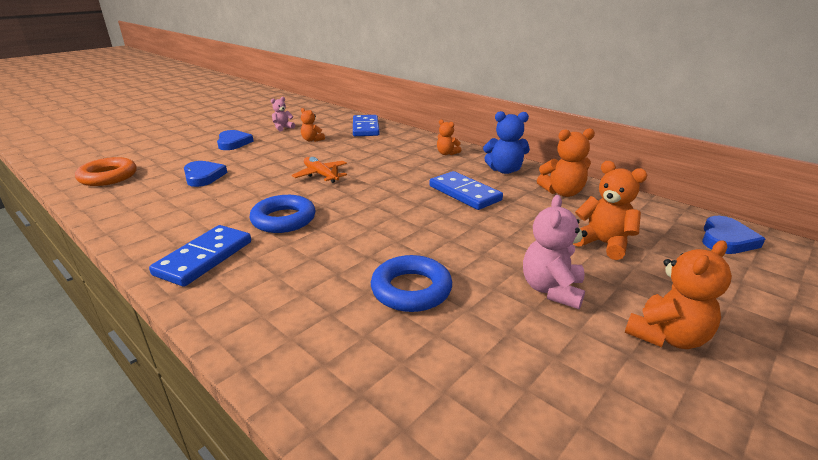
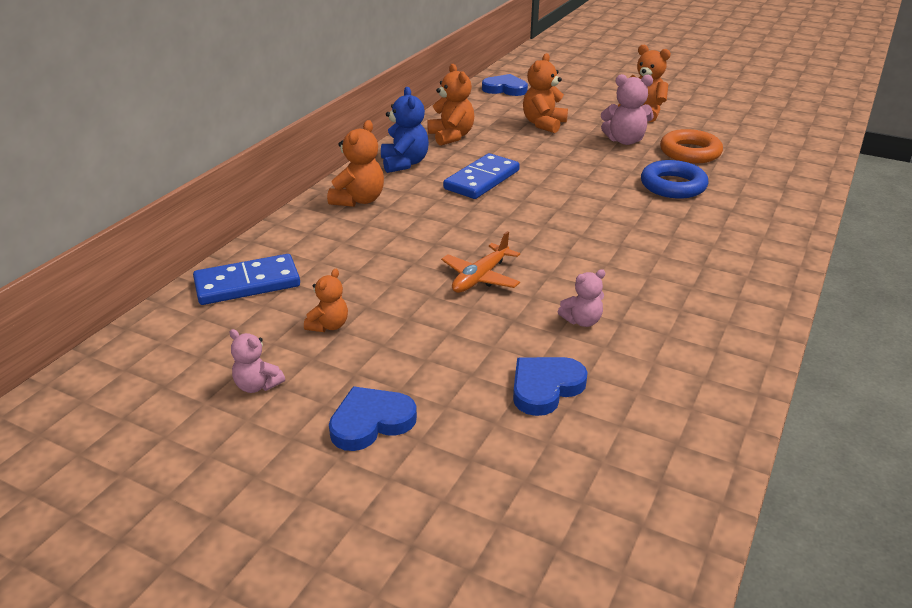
camera: 105 degrees left, 5 degrees up
orange ring [75,157,137,186] -> orange ring moved to [660,129,723,163]
blue domino [149,225,251,287] -> none
blue ring [250,195,316,233] -> none
orange teddy bear [437,119,461,155] -> orange teddy bear [327,120,384,207], size x1.63
none -> pink teddy bear [558,269,606,327]

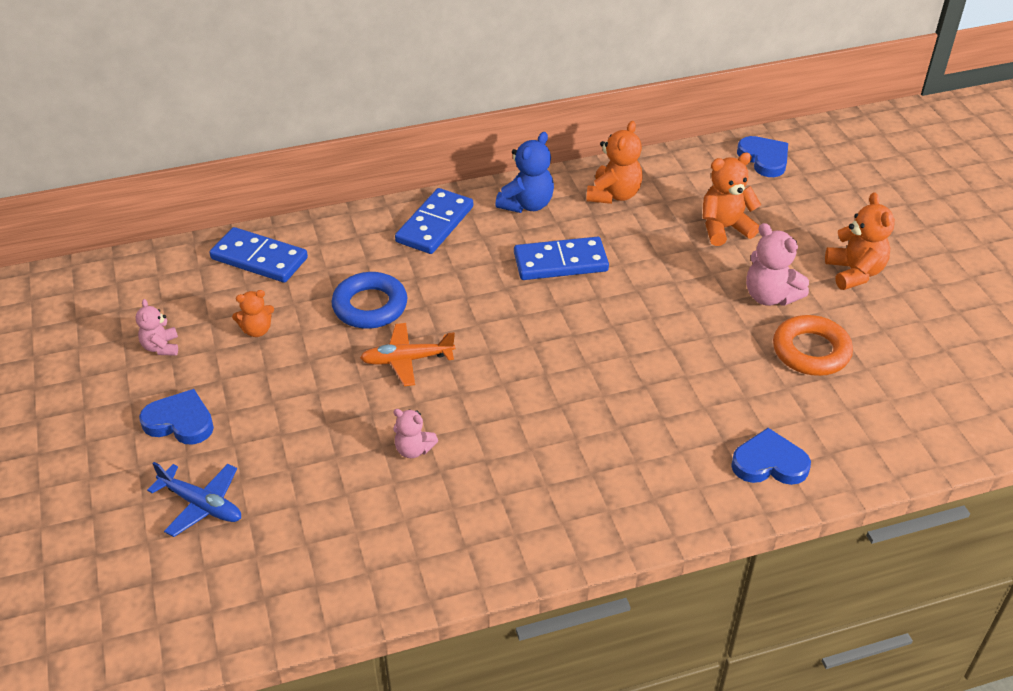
camera: 45 degrees right, 10 degrees up
orange teddy bear [327,120,384,207] -> blue domino [395,188,473,254]
blue heart [513,357,588,416] -> blue heart moved to [731,428,811,485]
blue ring [641,160,709,199] -> blue ring moved to [331,272,407,329]
none -> blue plane [147,462,241,537]

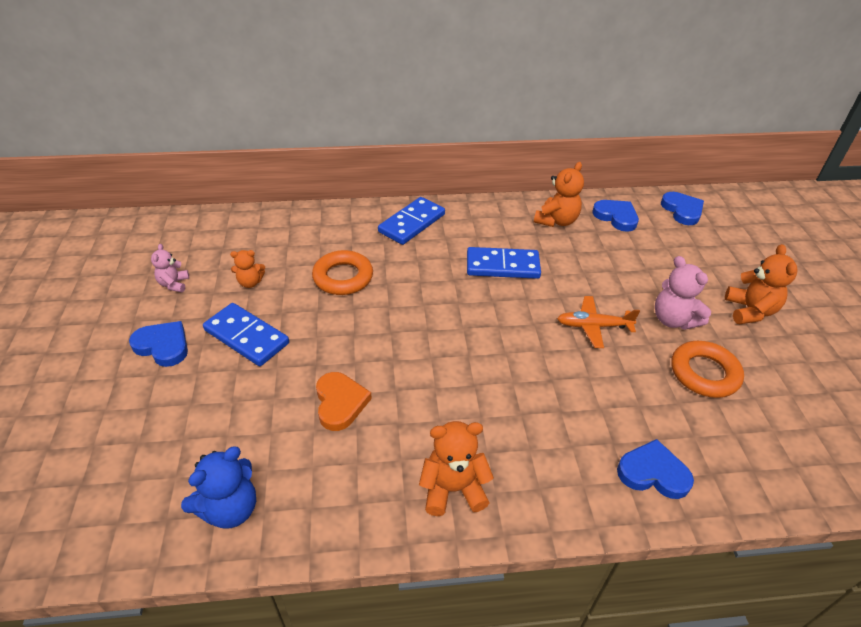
camera: 10 degrees right, 0 degrees up
blue plane [147,462,241,537] -> none
blue domino [209,227,308,283] -> blue domino moved to [203,303,289,366]
blue ring [331,272,407,329] -> orange ring [312,250,373,295]
orange plane [360,323,455,386] -> orange plane moved to [557,296,640,348]
pink teddy bear [393,409,438,458] -> orange heart [316,372,372,431]
blue teddy bear [495,132,554,213] -> blue teddy bear moved to [181,446,256,528]
orange teddy bear [703,153,761,246] -> orange teddy bear moved to [419,421,494,516]
none -> blue heart [592,200,639,232]

